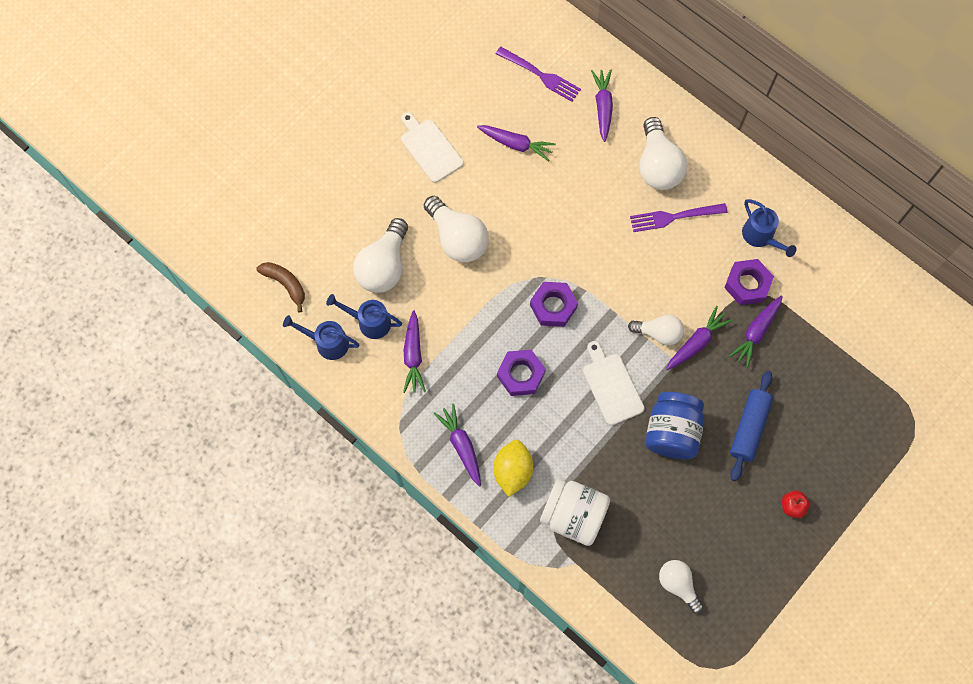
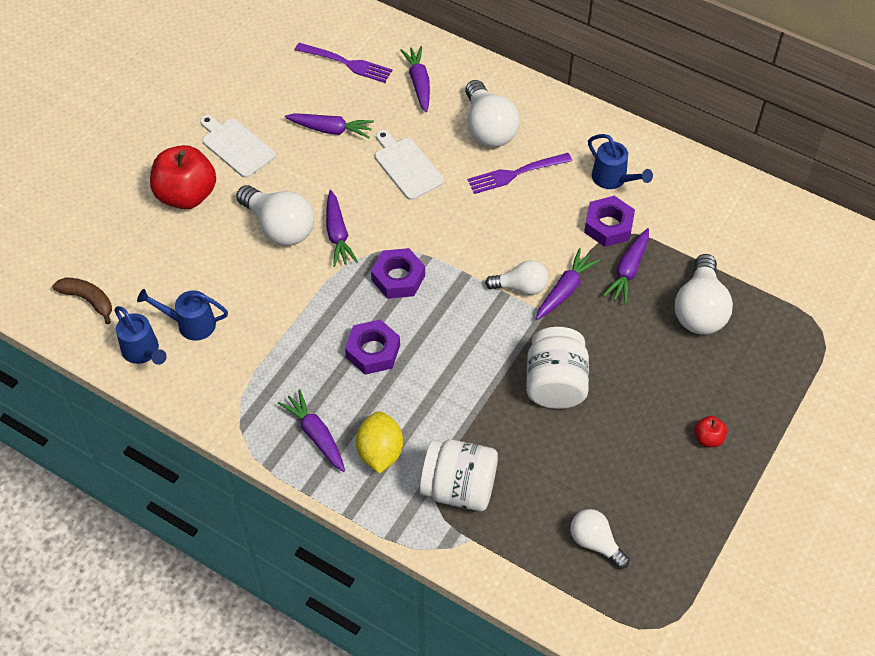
camera: 10 degrees left, 15 degrees down
blue watering can [283,315,359,360] -> blue watering can turned 135 degrees counterclockwise [115,306,167,365]
white light bulb [353,218,408,293] -> white light bulb moved to [675,254,733,335]
purple carrot [403,310,426,393] -> purple carrot moved to [326,190,358,267]
white cutting board [583,341,644,425] -> white cutting board moved to [375,130,444,200]
blue jar [645,392,704,459] -> white jar [526,327,589,409]
blue rolling pin [730,371,773,481] -> none
none -> red apple [150,145,216,209]

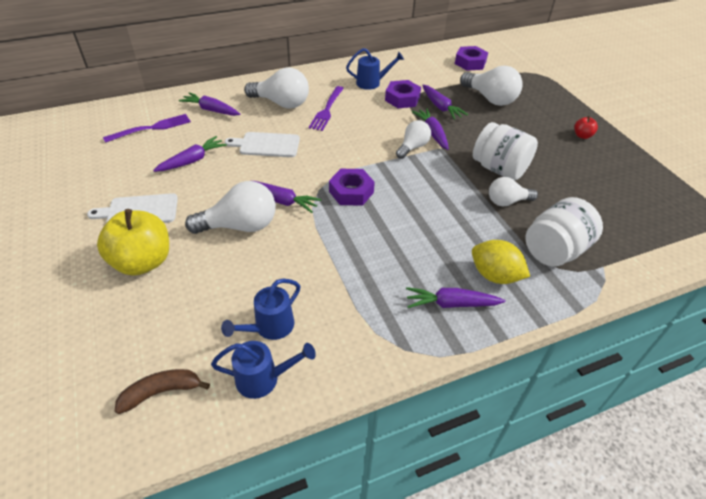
camera: 55 degrees left, 10 degrees down
red apple [150,145,216,209] -> yellow apple [97,209,169,276]
purple nut [345,319,400,375] -> purple nut moved to [455,46,488,71]
white light bulb [570,509,629,569] -> white light bulb moved to [489,177,538,206]

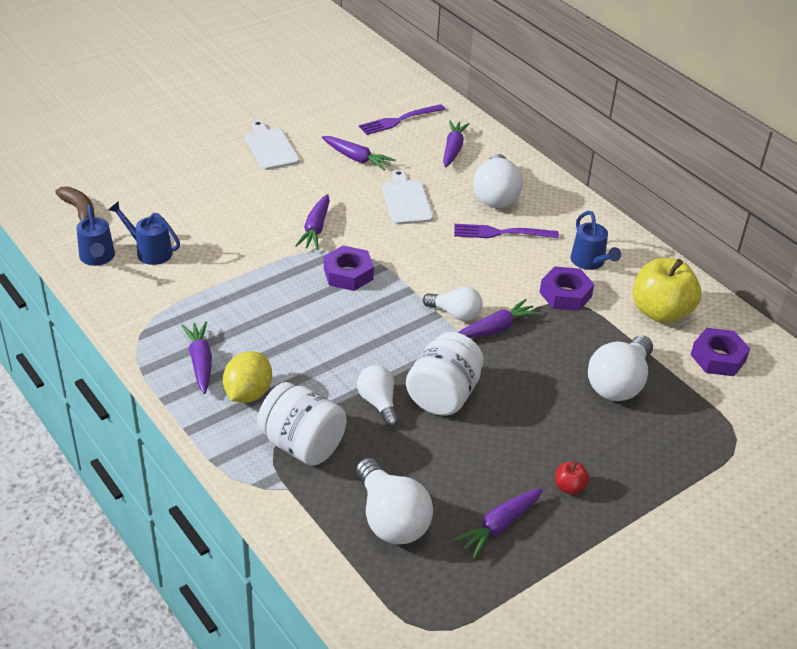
camera: 75 degrees right, 5 degrees down
yellow apple [97,209,169,276] -> yellow apple moved to [633,258,701,323]
purple fork [103,114,191,143] -> purple fork turned 105 degrees clockwise [359,104,445,135]
white light bulb [185,181,276,234] -> white light bulb moved to [356,458,433,544]
purple carrot [422,85,468,120] -> purple carrot moved to [453,488,543,558]

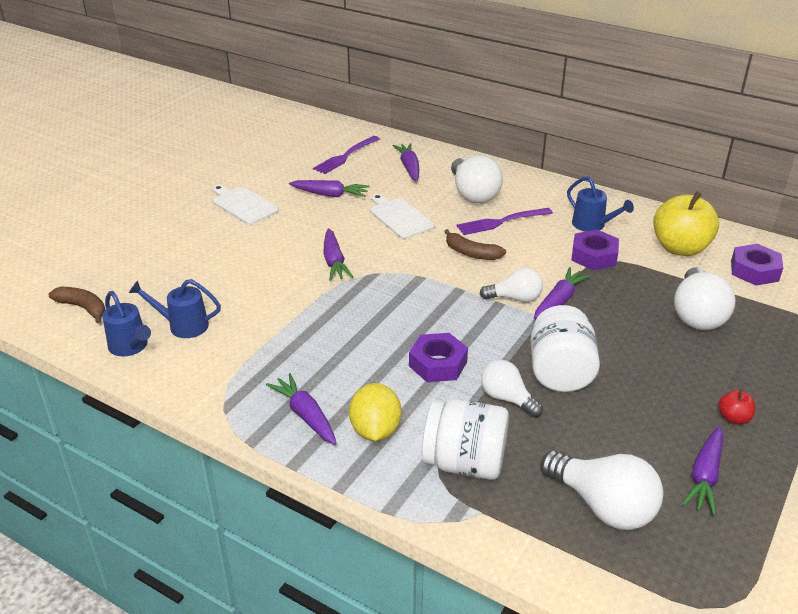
camera: 20 degrees left, 5 degrees down
purple nut [324,245,374,291] -> purple nut moved to [409,333,468,382]
none -> brown banana [444,229,506,260]

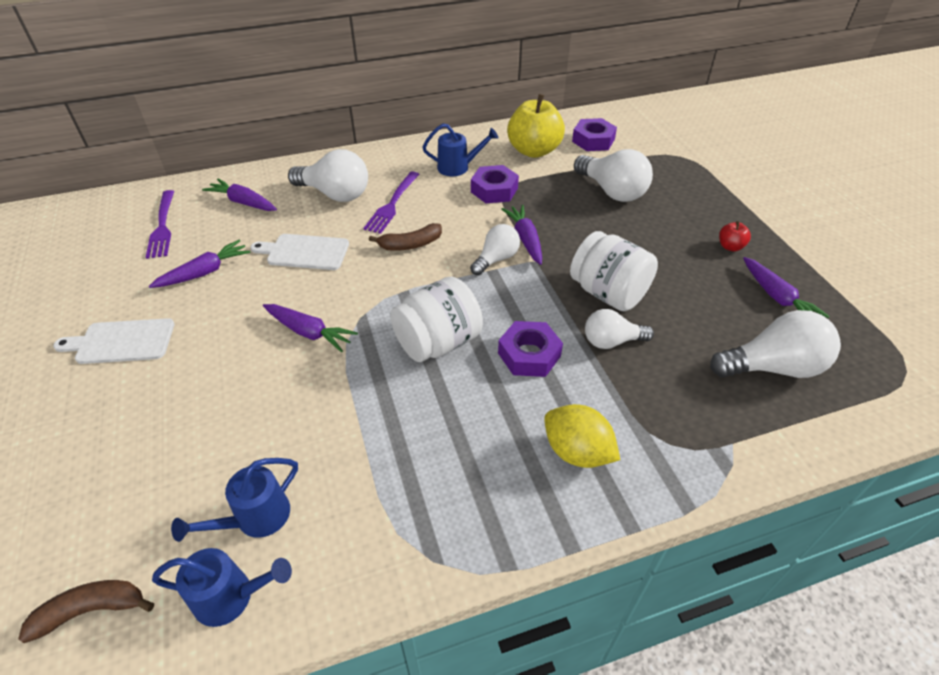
camera: 50 degrees left, 10 degrees up
purple carrot [266,373,337,445] -> none
white jar [422,399,509,480] -> white jar moved to [390,277,483,362]

